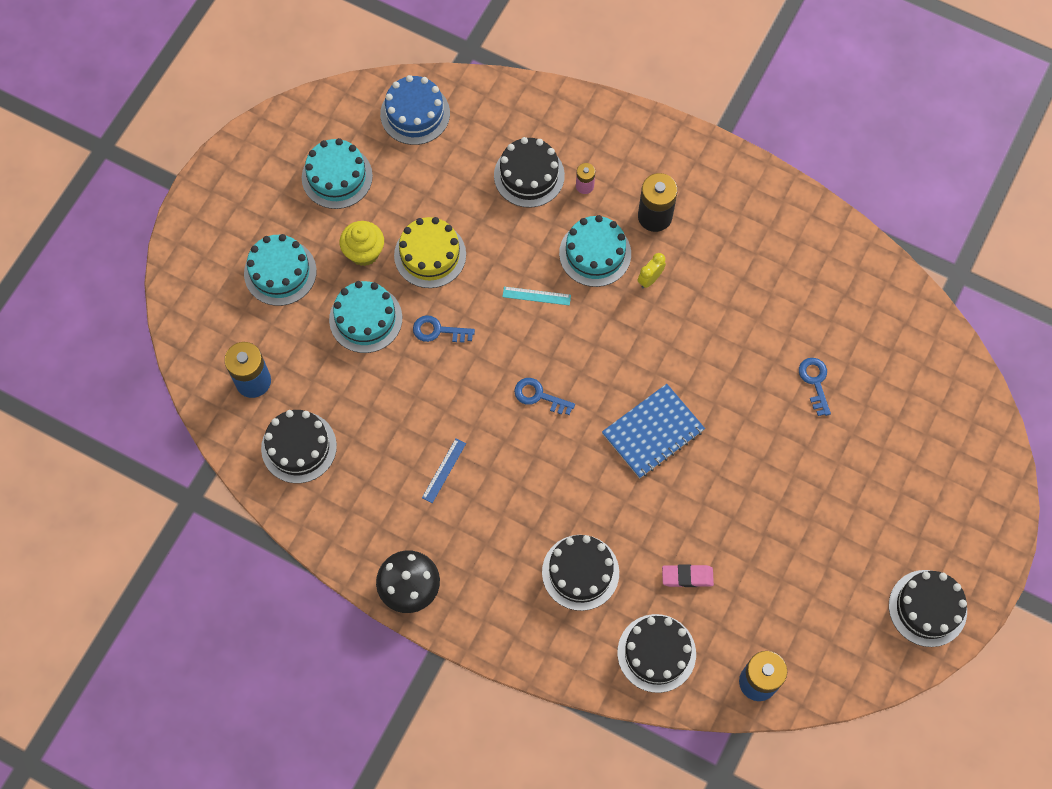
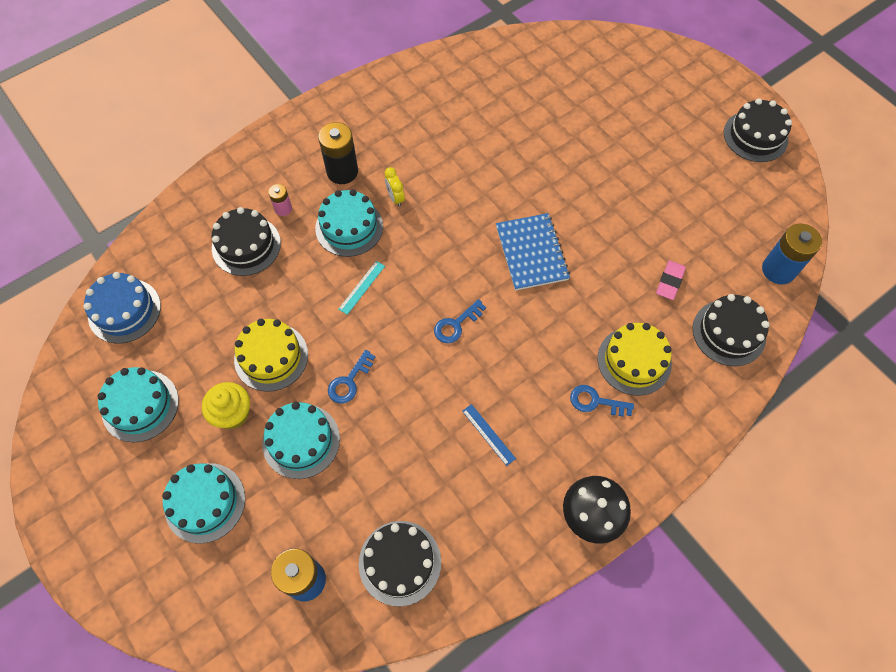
camera: 65 degrees left, 5 degrees down
black cake [542,535,619,611] -> yellow cake [598,323,672,396]
blue key [799,358,831,416] -> blue key moved to [570,385,634,417]

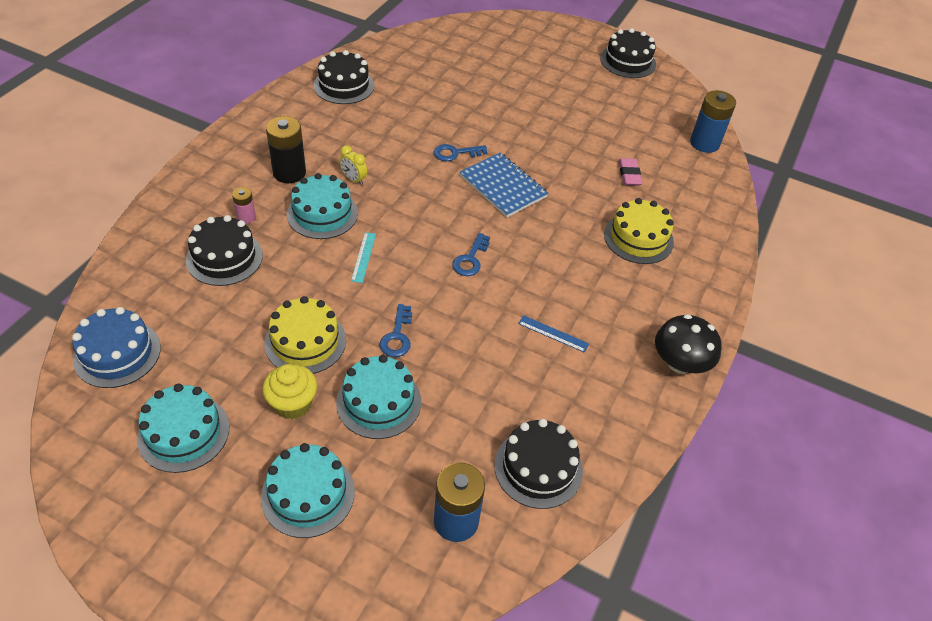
camera: 30 degrees left, 15 degrees down
blue key [570,385,634,417] -> blue key moved to [434,144,487,161]
black cake [693,294,770,366] -> black cake moved to [314,50,374,104]

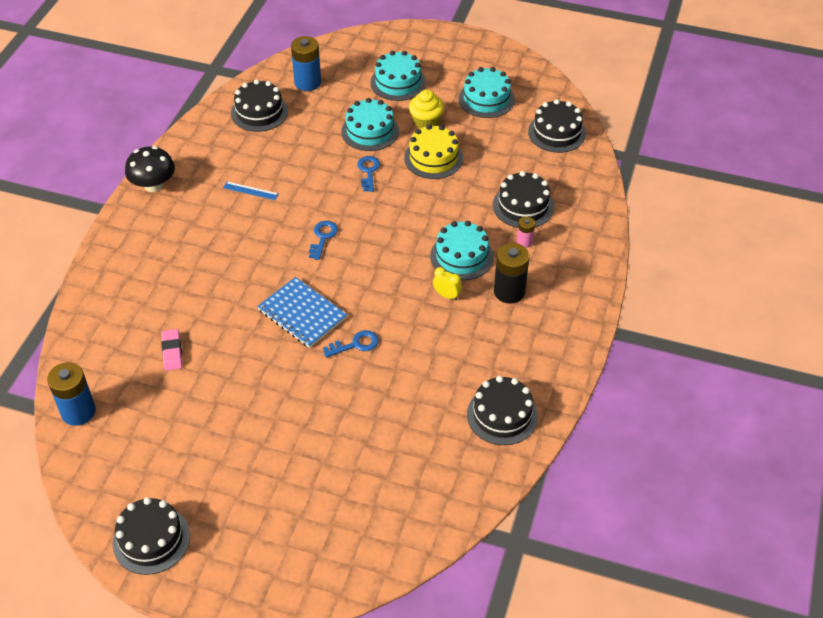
camera: 175 degrees right, 0 degrees up
blue cake [72,307,161,388] -> black cake [528,99,586,153]
turquoise ruler [351,232,376,283] -> none
yellow cake [604,198,674,264] -> none

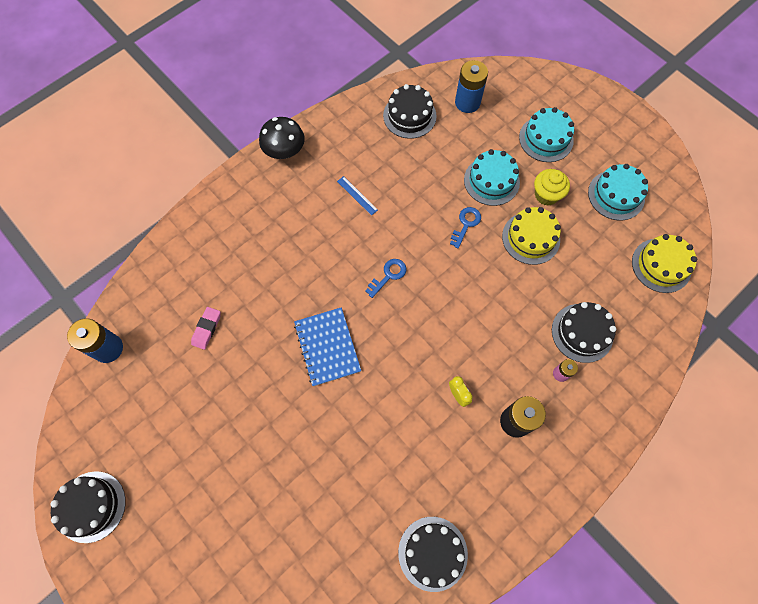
camera: 30 degrees right, 20 degrees up
blue key [323,330,379,357] -> none
turquoise cake [430,221,494,281] -> none
black cake [528,99,586,153] -> yellow cake [632,234,697,293]

